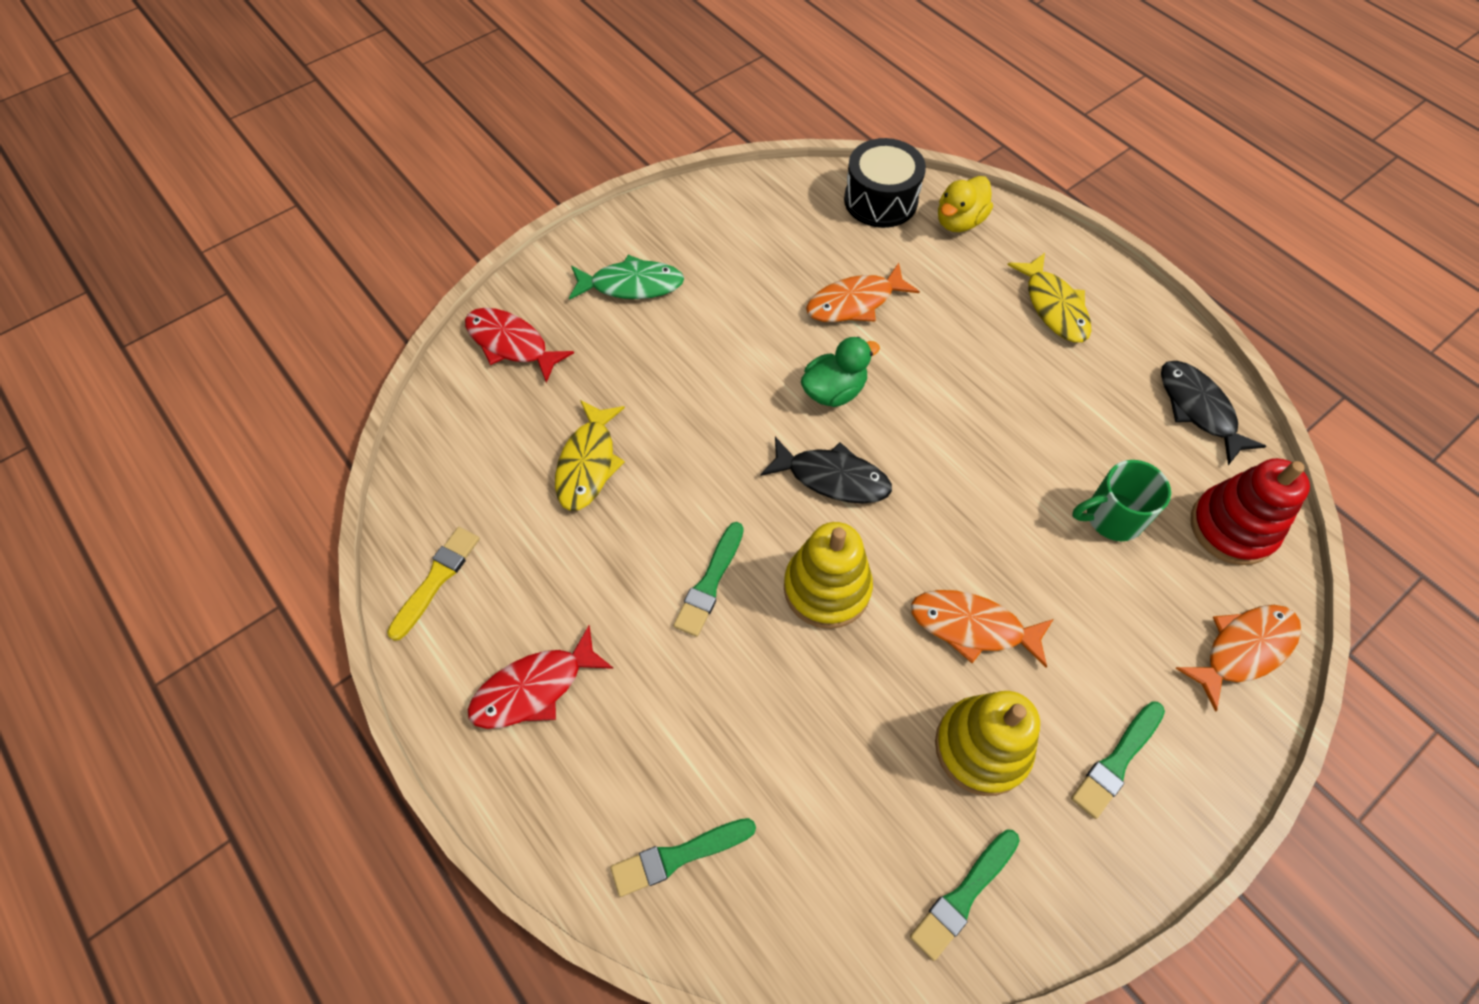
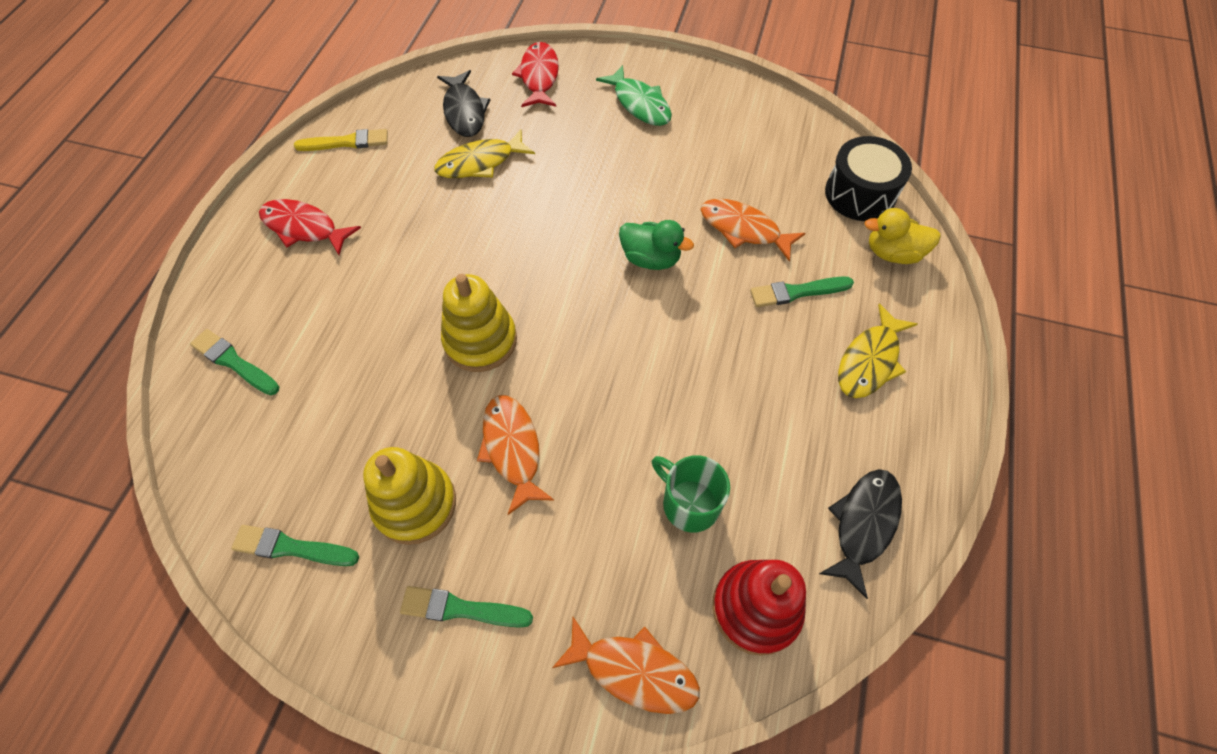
camera: 55 degrees right, 0 degrees up
green brush [673,522,744,637] -> green brush moved to [750,276,854,307]
black fish [760,437,892,503] -> black fish moved to [437,70,490,137]

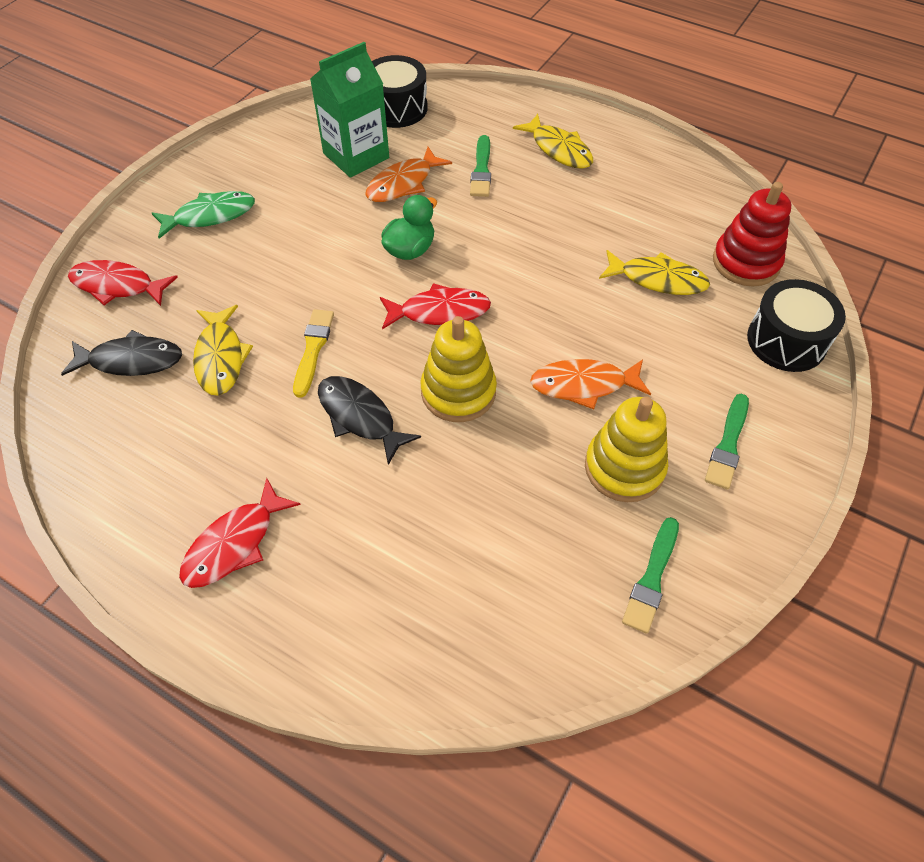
camera: 75 degrees left, 5 degrees down
green brush [190,329,279,395] -> none
yellow brush [294,129,388,151] -> yellow brush moved to [293,309,334,398]
orange fish [552,617,700,714] -> black drum [747,279,846,372]
green mug [652,455,730,533] -> yellow fish [599,250,710,295]
black fish [819,469,902,599] -> black fish moved to [318,376,421,465]
yellow duck [864,208,941,264] -> none
none -> green carton [310,42,389,178]
none -> red fish [380,283,491,329]

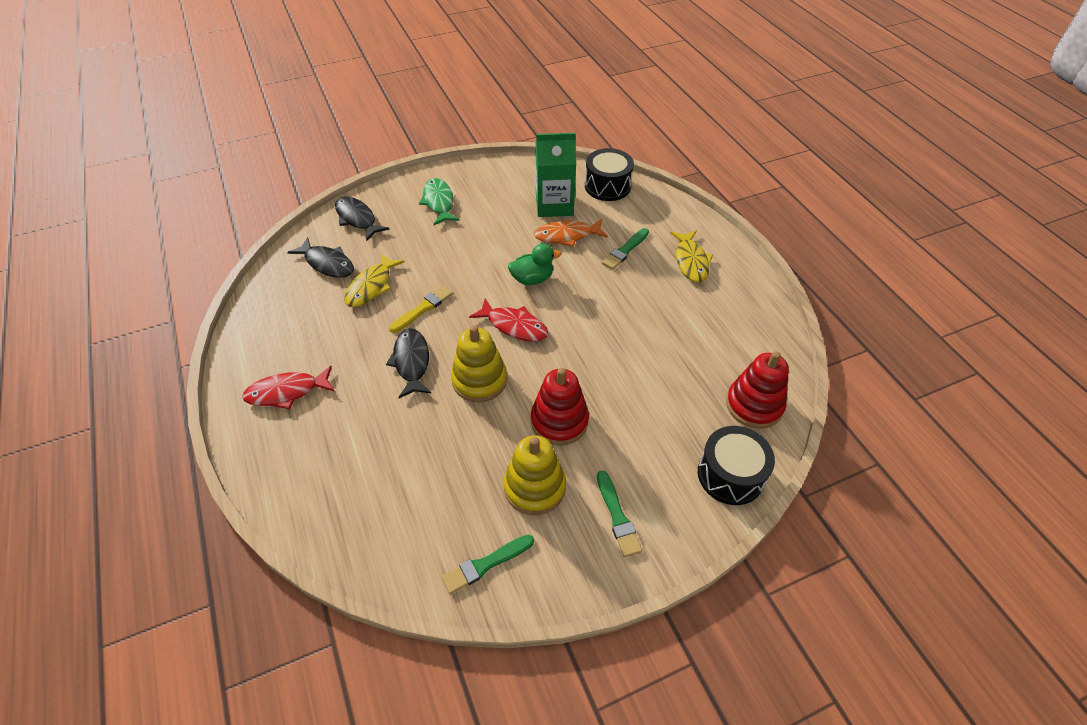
camera: 35 degrees right, 5 degrees down
red fish [68,260,178,306] -> black fish [335,197,389,241]
green fish [152,191,255,239] -> green fish turned 120 degrees counterclockwise [419,178,460,225]
orange fish [530,359,651,409] -> red stacking toy [531,368,589,446]
yellow fish [599,250,710,295] -> none
green brush [705,394,749,489] -> green brush turned 75 degrees counterclockwise [597,470,642,557]

